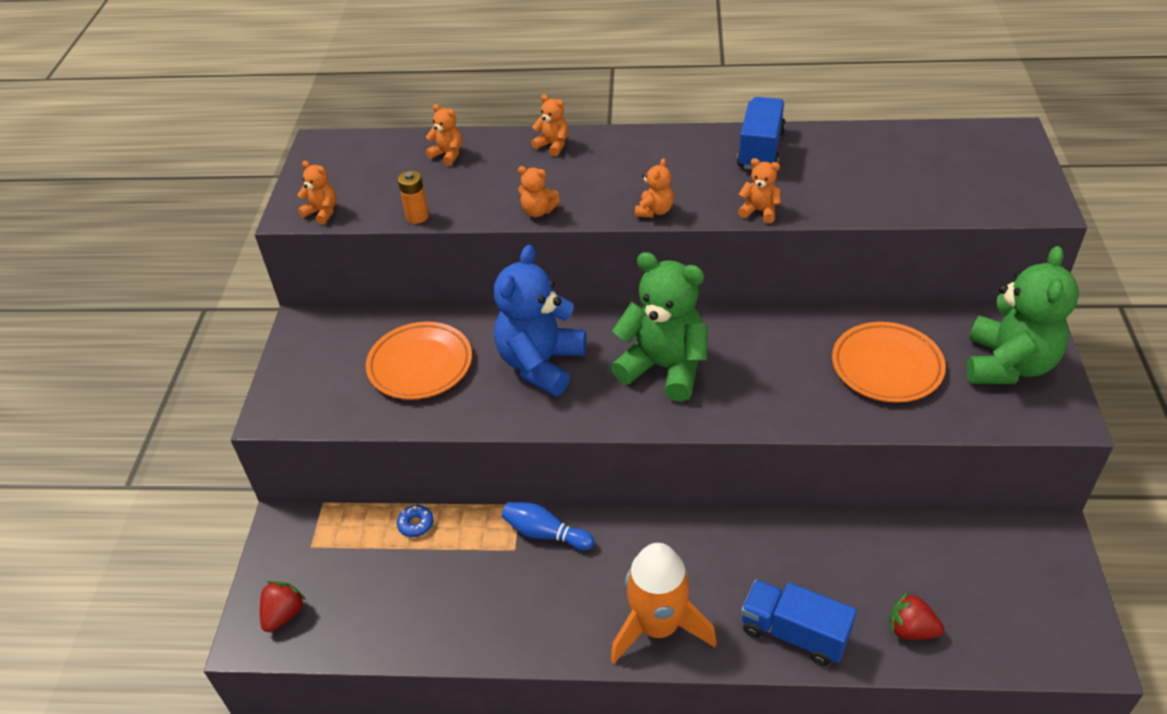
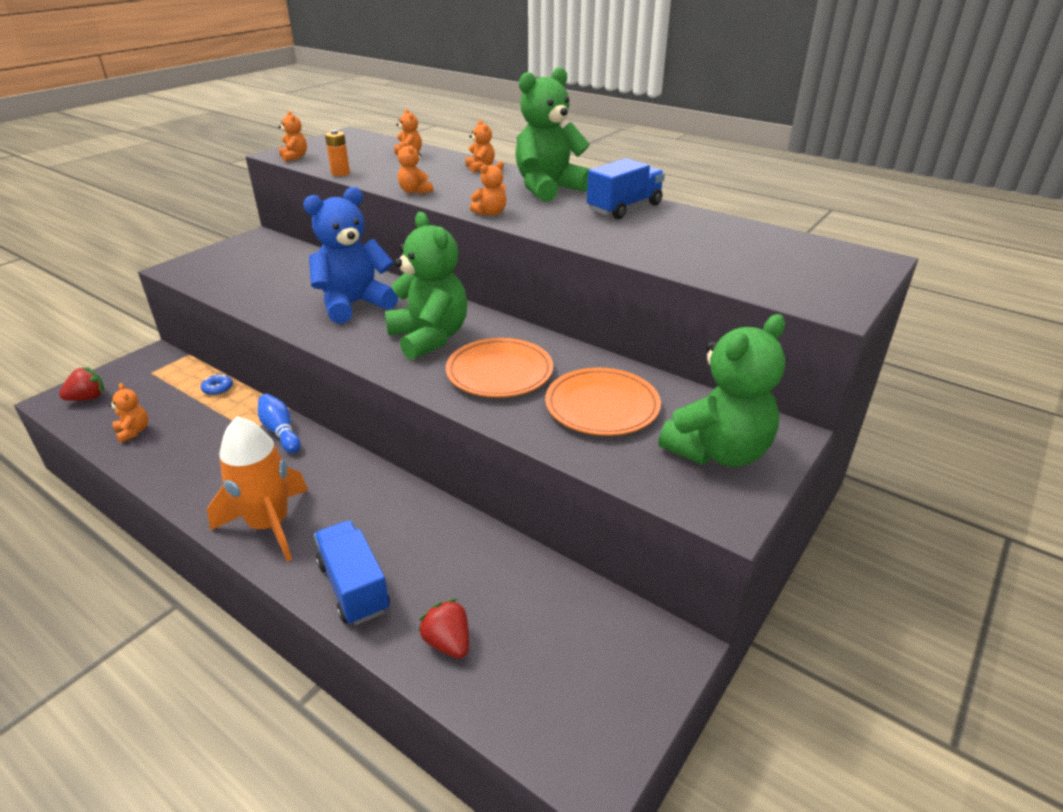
camera: 30 degrees right, 10 degrees down
orange plate [366,322,472,400] -> orange plate moved to [446,338,553,397]
orange teddy bear [738,158,781,223] -> orange teddy bear moved to [109,383,148,443]
none -> green teddy bear [515,67,590,202]

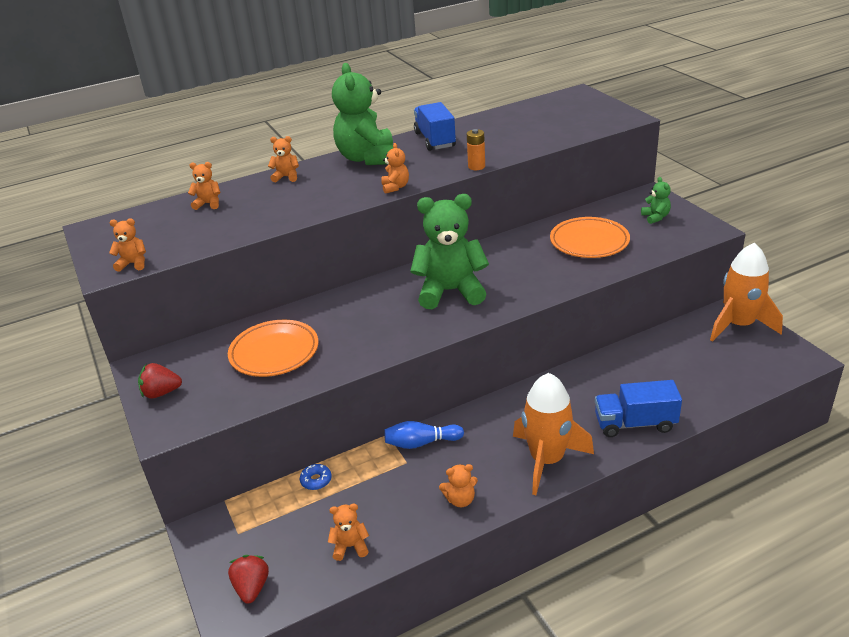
camera: 60 degrees left, 0 degrees up
blue teddy bear [303,187,398,324] -> none
orange battery [325,130,350,176] -> orange battery moved to [467,129,485,170]
orange teddy bear [398,141,433,194] -> orange teddy bear moved to [439,464,478,507]
red strawberry [419,599,469,659] -> red strawberry moved to [138,363,182,399]
orange plate [446,338,553,397] -> orange plate moved to [228,320,318,377]
green teddy bear [658,314,785,467] -> green teddy bear [641,177,671,224], size x0.44
none -> orange rocket [710,243,783,342]

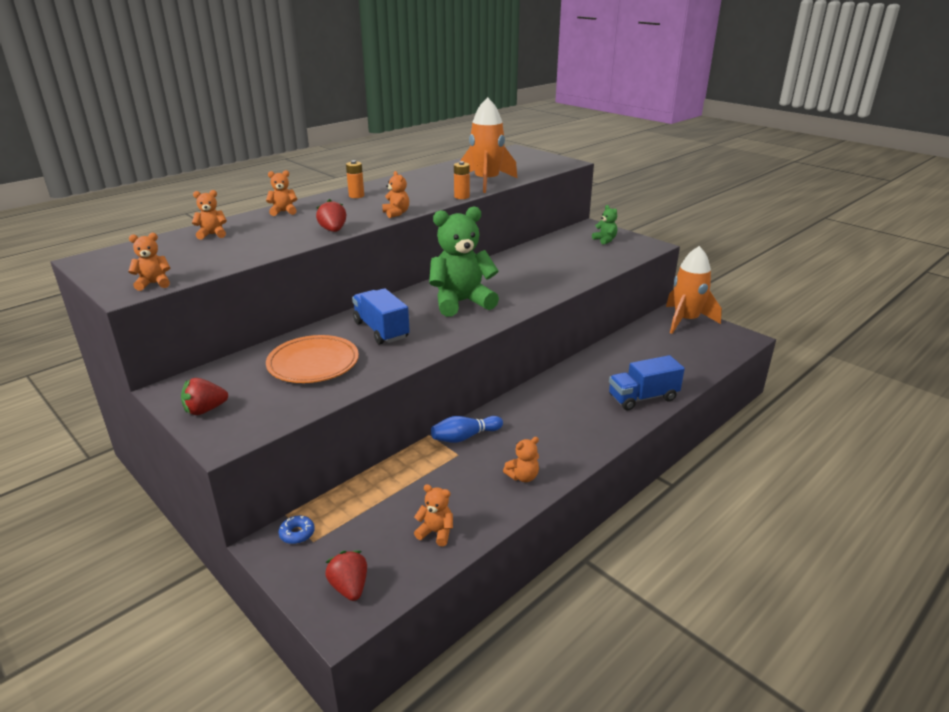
camera: 20 degrees left, 5 degrees down
blue donut [300,464,332,490] -> blue donut moved to [279,516,315,544]
orange teddy bear [328,504,369,561] -> orange teddy bear turned 45 degrees clockwise [414,484,453,546]
green teddy bear [332,63,393,165] -> orange battery [346,160,364,198]
blue truck [414,102,456,151] -> blue truck moved to [352,288,410,344]
orange rocket [513,373,594,495] -> orange rocket moved to [460,97,518,193]
orange plate [550,217,630,258] -> none
none -> red strawberry [316,199,347,232]

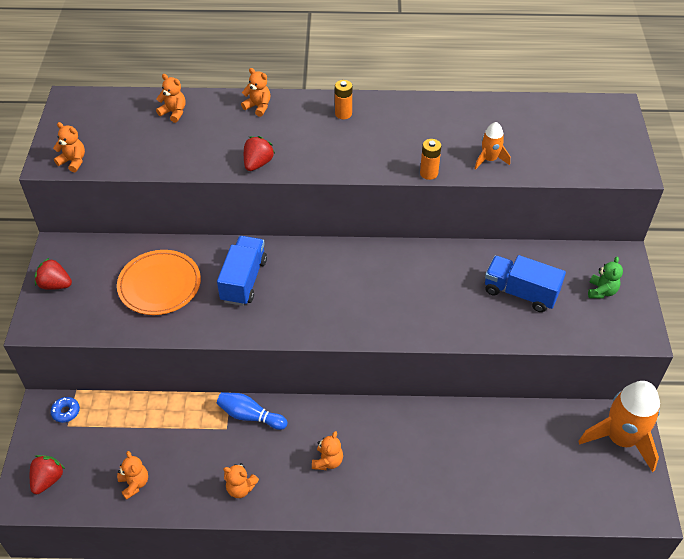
camera: 45 degrees right, 20 degrees up
orange teddy bear [382,171,409,218] -> orange teddy bear moved to [312,431,343,470]
green teddy bear [429,206,499,317] -> none
orange rocket [460,97,518,193] -> orange rocket [475,122,510,170], size x0.50
blue truck [609,355,685,410] -> blue truck moved to [485,255,566,312]

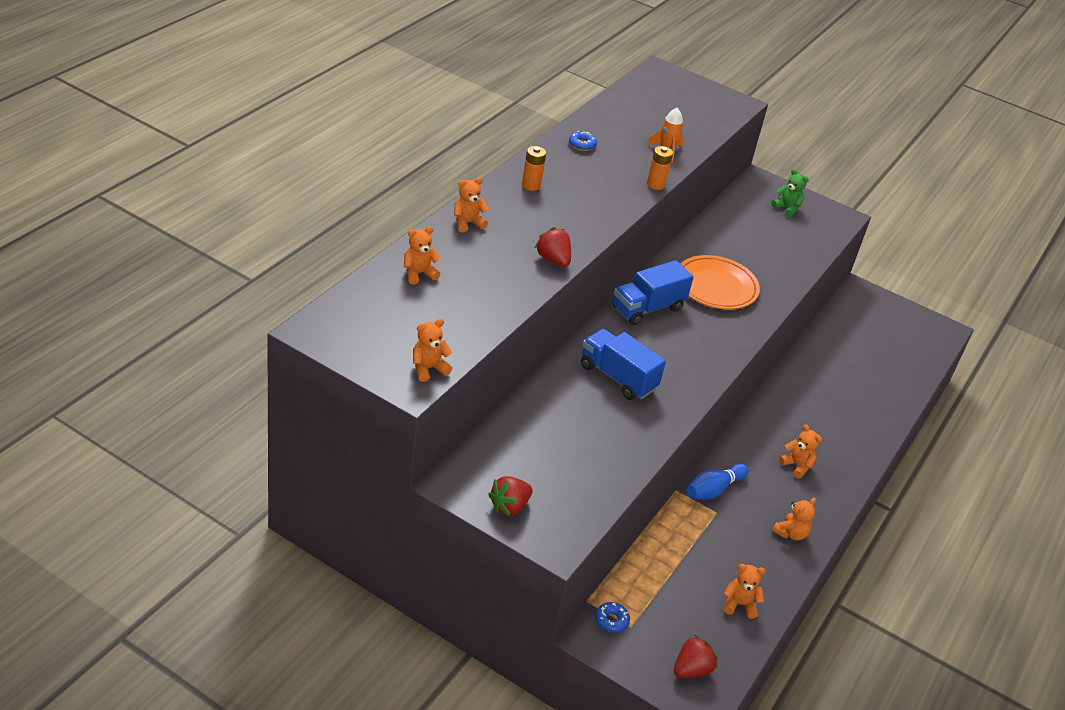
camera: 65 degrees left, 10 degrees down
red strawberry [30,455,65,494] -> red strawberry turned 90 degrees clockwise [674,635,718,678]
orange plate [117,250,201,315] -> orange plate moved to [681,255,760,309]
blue truck [485,255,566,312] -> blue truck moved to [612,260,693,325]
orange rocket [578,381,660,472] -> none
none -> blue donut [569,131,597,151]

